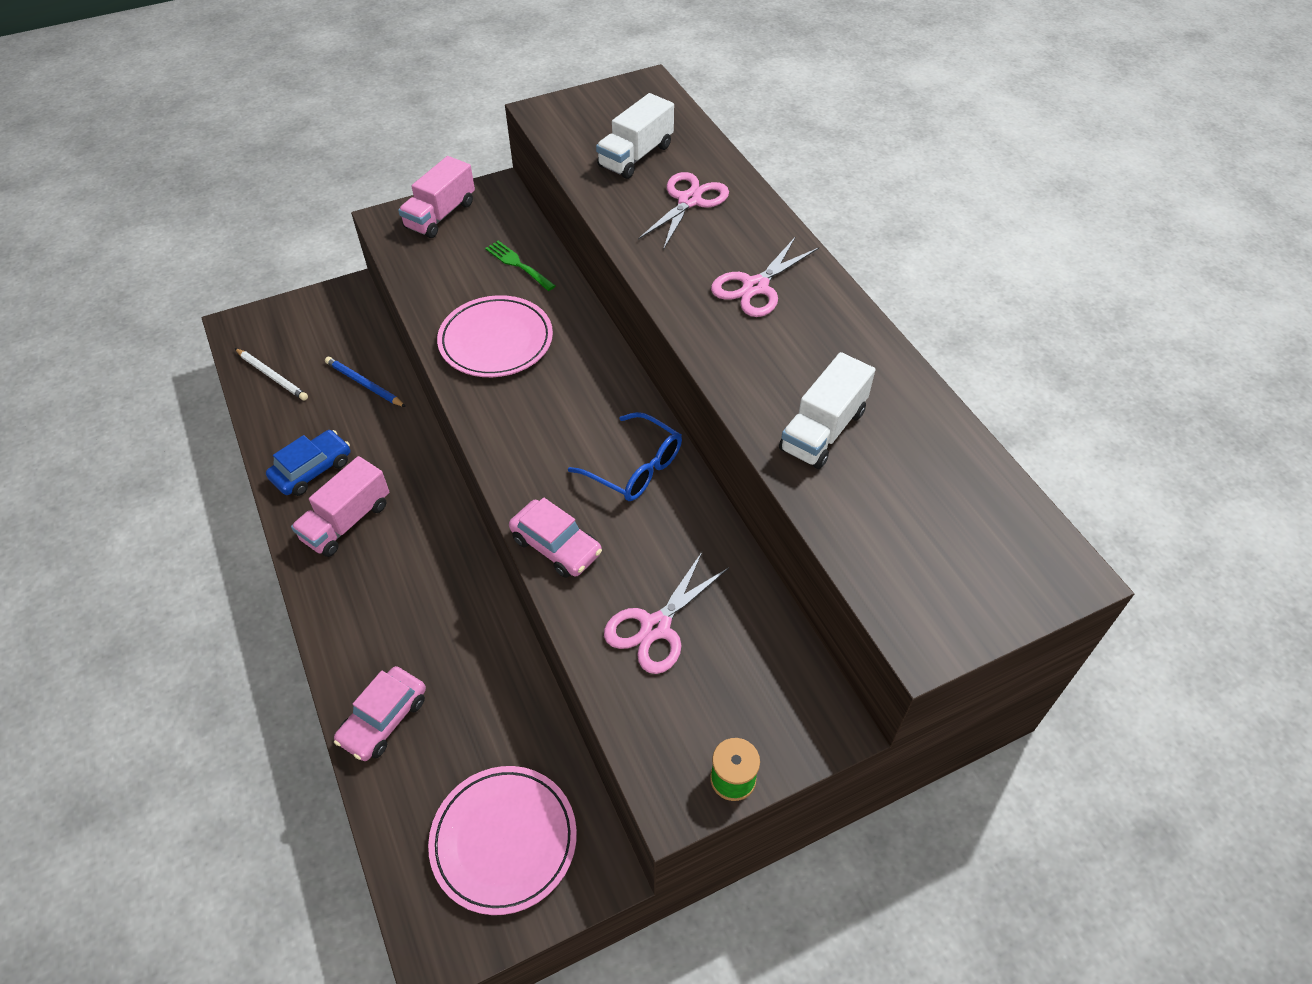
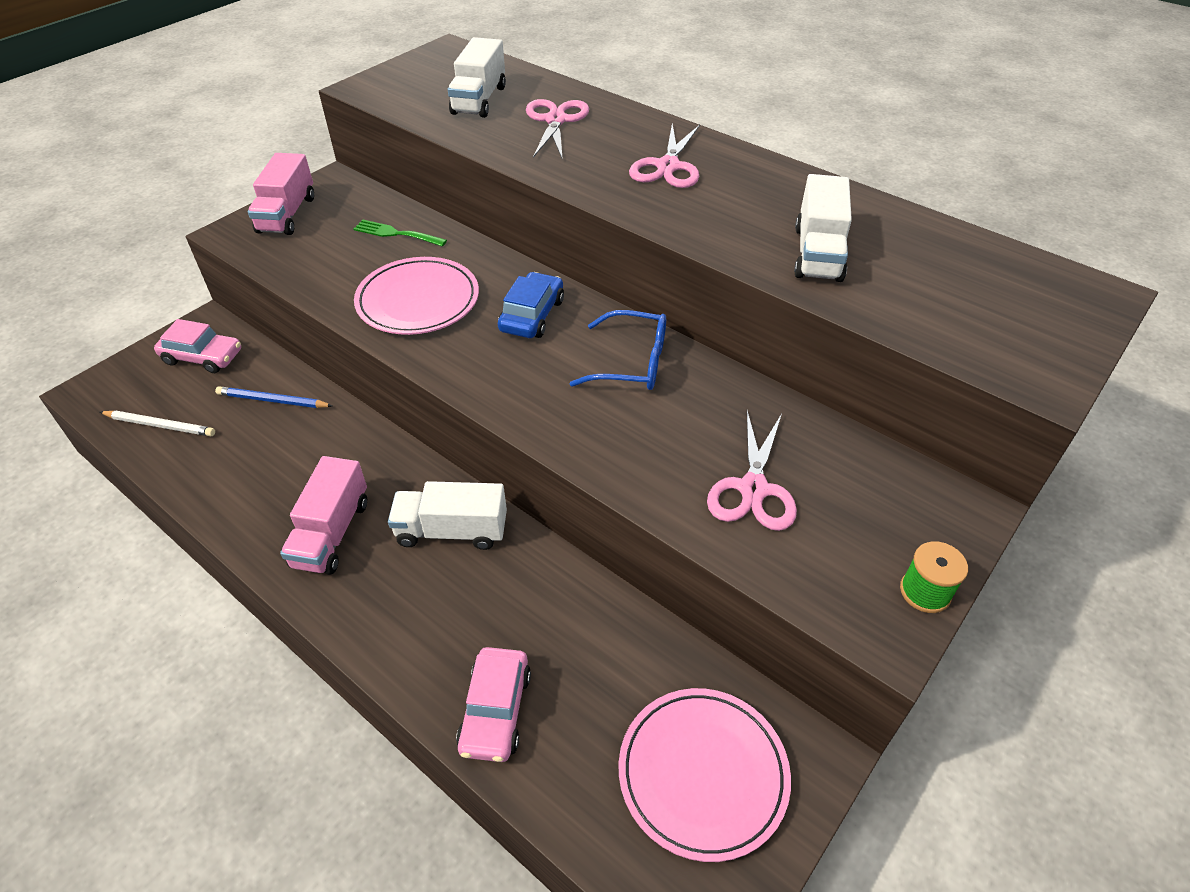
camera: 25 degrees left, 5 degrees down
blue car [266,430,350,496] -> blue car moved to [498,272,564,338]
pink car [509,497,602,578] -> pink car moved to [154,319,241,373]
none -> white truck [388,481,507,550]

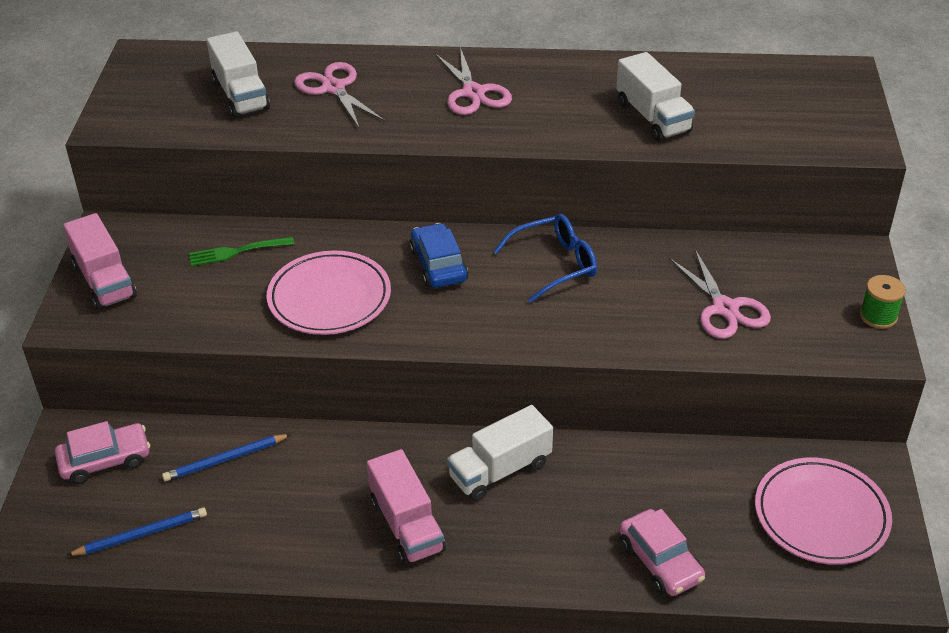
camera: 35 degrees left, 5 degrees down
white pencil [100,411,215,436] -> blue pencil [66,507,207,556]

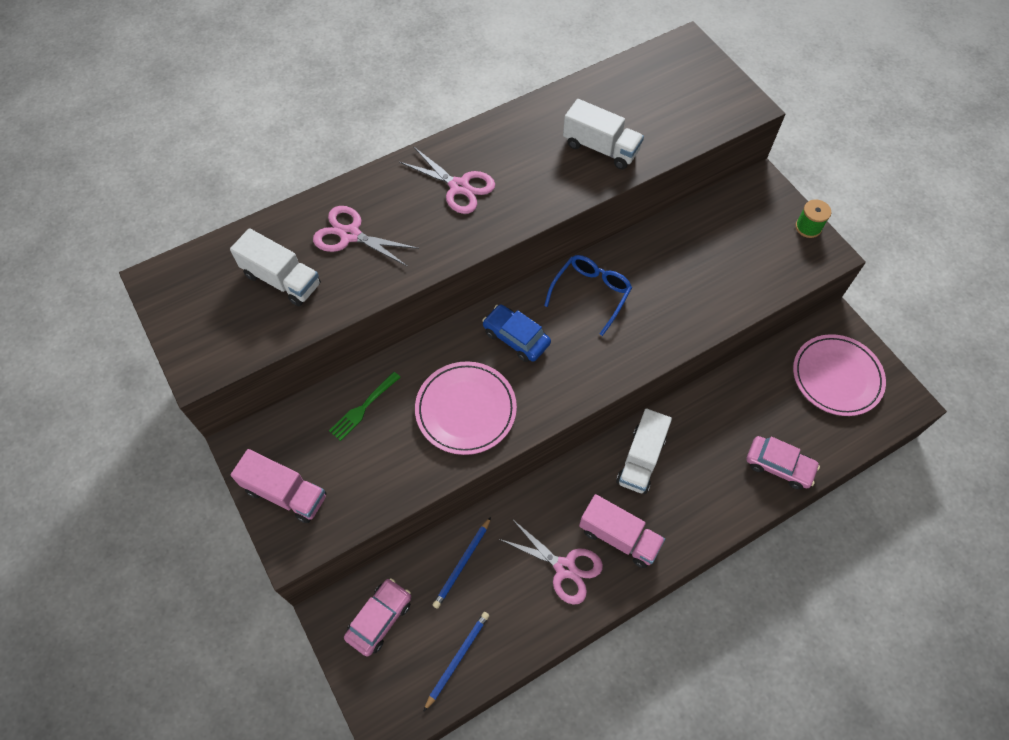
camera: 35 degrees left, 20 degrees up
pink scissors [669,249,771,339] -> pink scissors moved to [499,519,603,605]

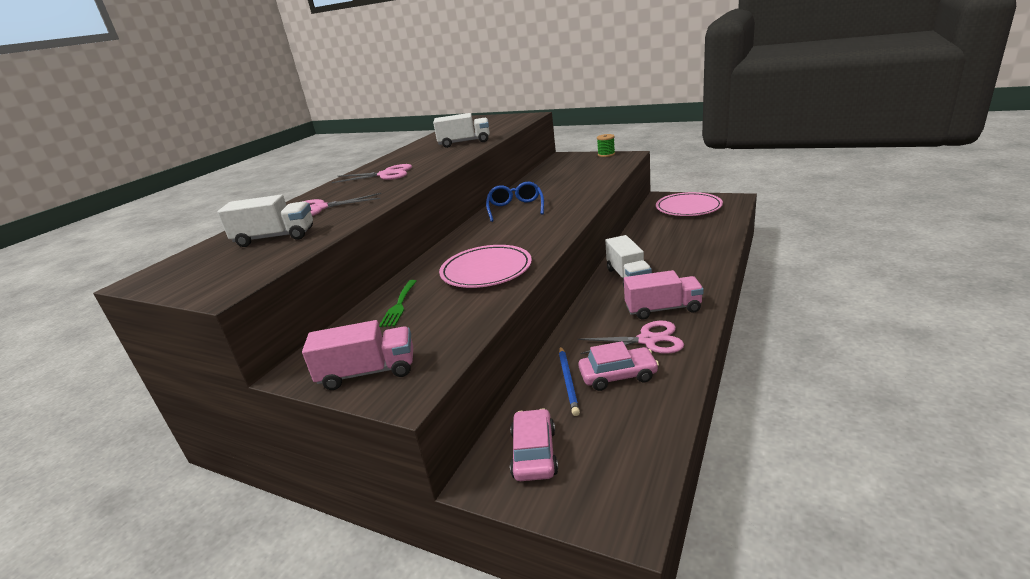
camera: 30 degrees left, 35 degrees down
blue pencil [423,612,490,712] -> none
blue car [482,304,551,362] -> none
pink car [746,436,820,490] -> pink car moved to [578,341,659,391]

